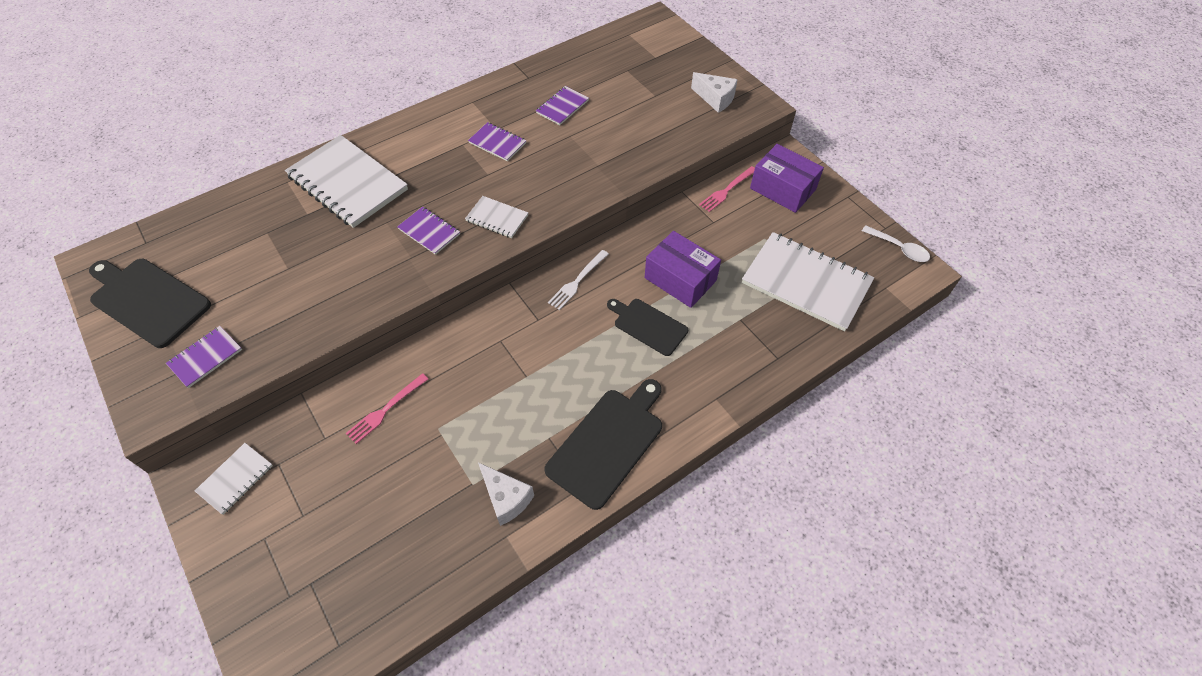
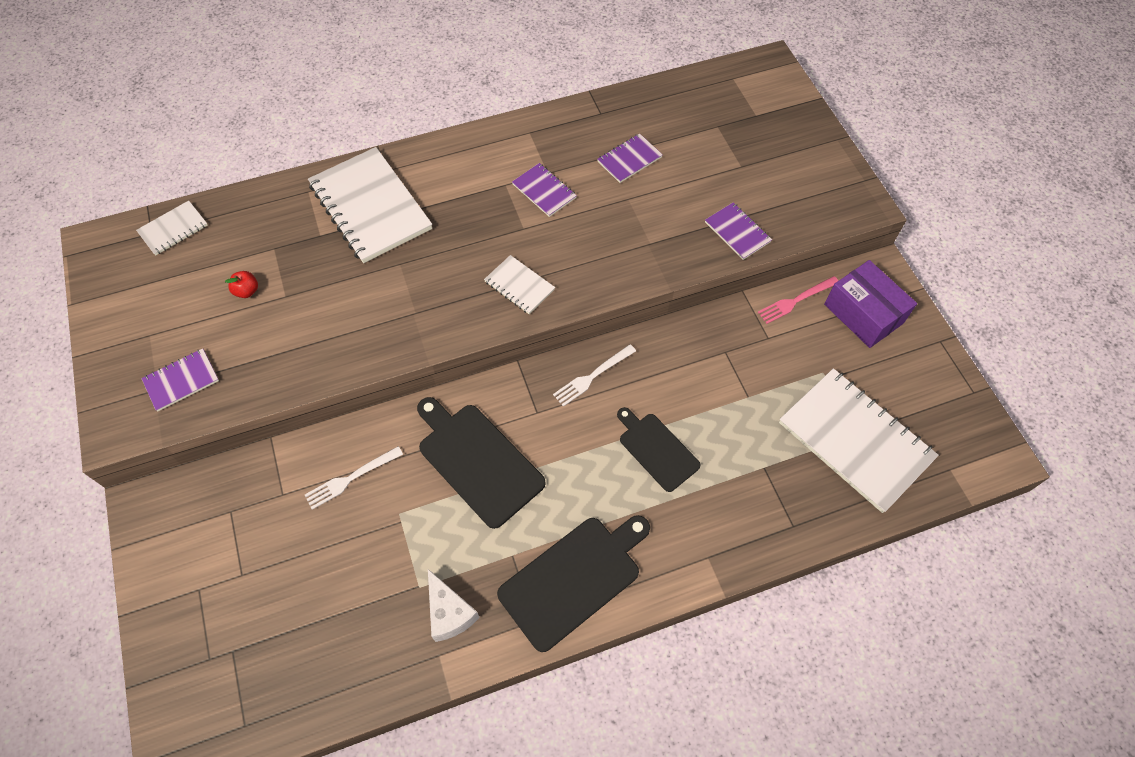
camera: 15 degrees right, 5 degrees up
black cutting board [89,259,211,348] -> black cutting board moved to [417,397,546,529]
white notebook [195,443,273,515] -> white notebook moved to [136,201,208,255]
pink fork [346,373,428,444] -> white fork [305,446,403,510]
purple notebook [397,207,460,255] -> purple notebook moved to [705,203,772,260]
purple box [645,231,721,308] -> none
white cheese [691,72,738,113] -> none
white spoon [862,225,930,262] -> none
none -> red apple [225,271,258,298]

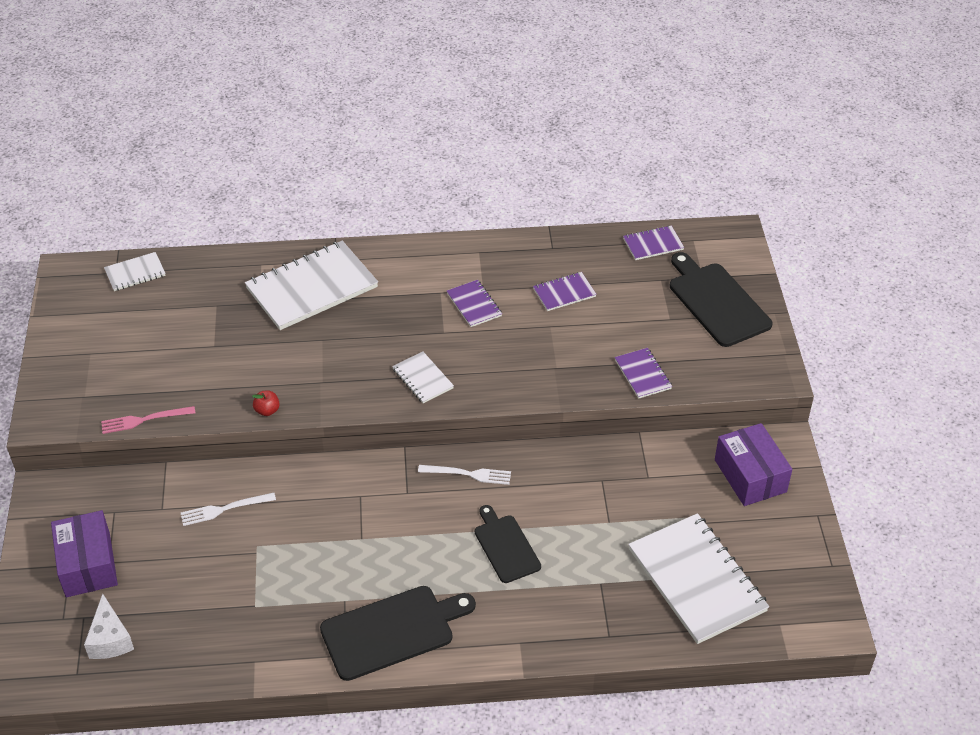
camera: 15 degrees right, 15 degrees down
purple notebook [141,348,219,411] -> purple notebook moved to [623,225,684,260]
red apple [225,271,258,298] -> red apple moved to [252,391,280,416]
white notebook [308,147,432,263] -> white notebook turned 75 degrees clockwise [245,241,378,330]
black cutting board [417,397,546,529] -> black cutting board moved to [670,252,772,347]
white cheese [428,569,480,642] -> white cheese moved to [84,594,134,659]
white fork [553,344,636,407] -> white fork turned 150 degrees counterclockwise [418,465,511,485]
pink fork [758,276,839,324] -> pink fork moved to [101,406,195,434]
none -> purple box [51,510,118,597]

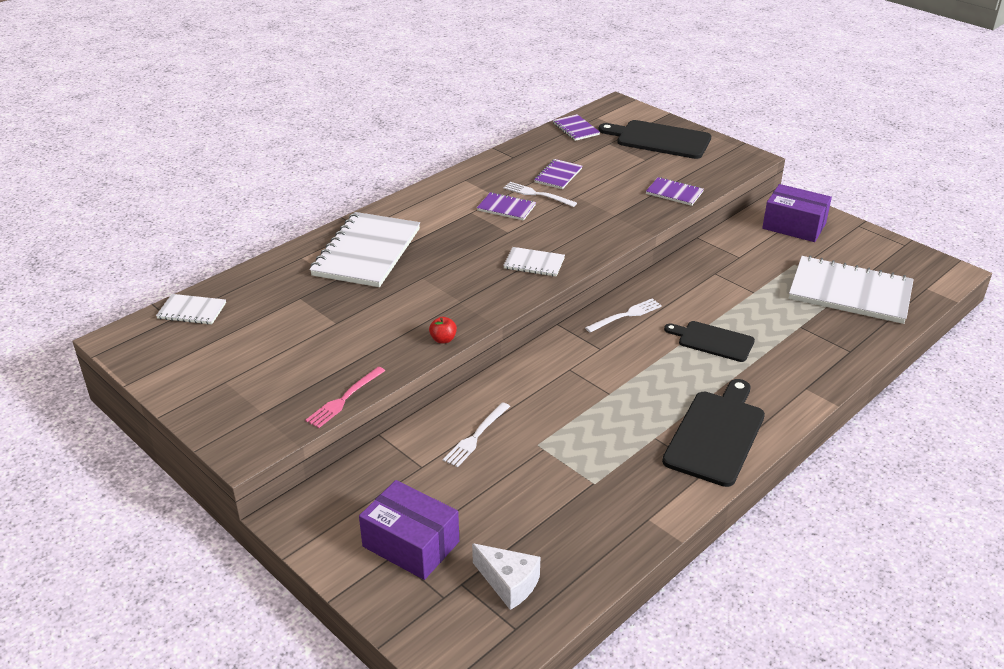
camera: 40 degrees left, 10 degrees down
white notebook [104,252,166,291] -> white notebook turned 75 degrees clockwise [156,294,226,324]
purple notebook [623,225,684,260] -> purple notebook turned 60 degrees counterclockwise [553,114,600,141]
none -> white fork [503,182,577,207]

